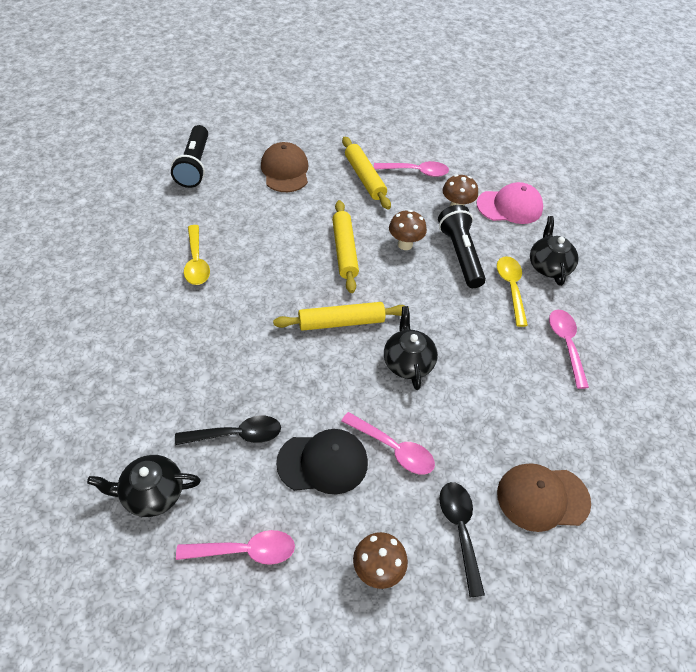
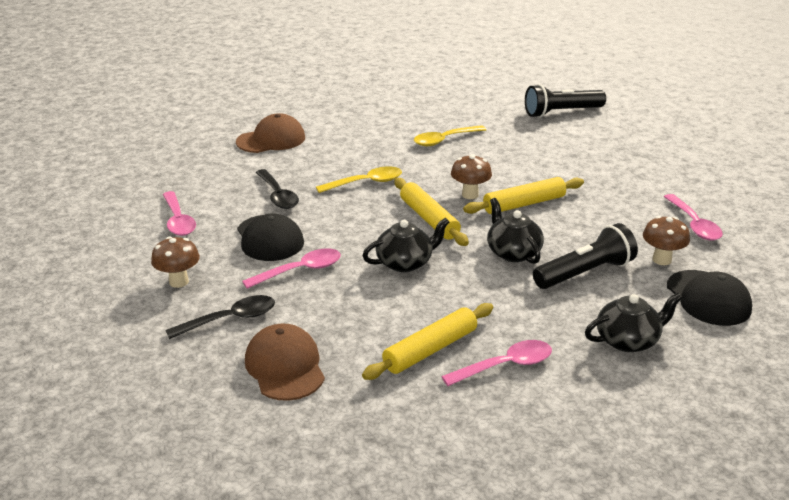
camera: 75 degrees right, 20 degrees down
black teapot [87,455,201,517] -> black teapot moved to [487,198,544,264]
brown cap [261,142,308,192] -> brown cap moved to [236,113,305,153]
pink spoon [341,412,435,474] -> pink spoon turned 135 degrees counterclockwise [242,248,341,289]
yellow rolling pin [342,137,391,209] -> yellow rolling pin moved to [362,303,493,380]
brown mushroom [389,210,427,250] -> brown mushroom moved to [451,154,492,199]
pink cap [477,182,543,224] -> black cap [667,270,752,326]
yellow spoon [497,256,528,327] -> yellow spoon moved to [316,166,402,193]

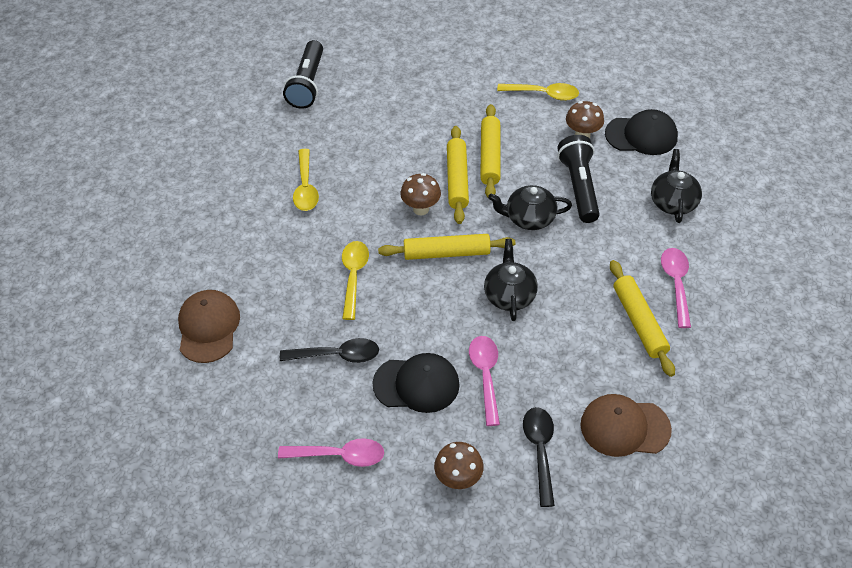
camera: 65 degrees left, 20 degrees up
pink spoon [664,194,723,241] -> yellow spoon [497,83,579,101]
none -> yellow rolling pin [480,104,501,197]

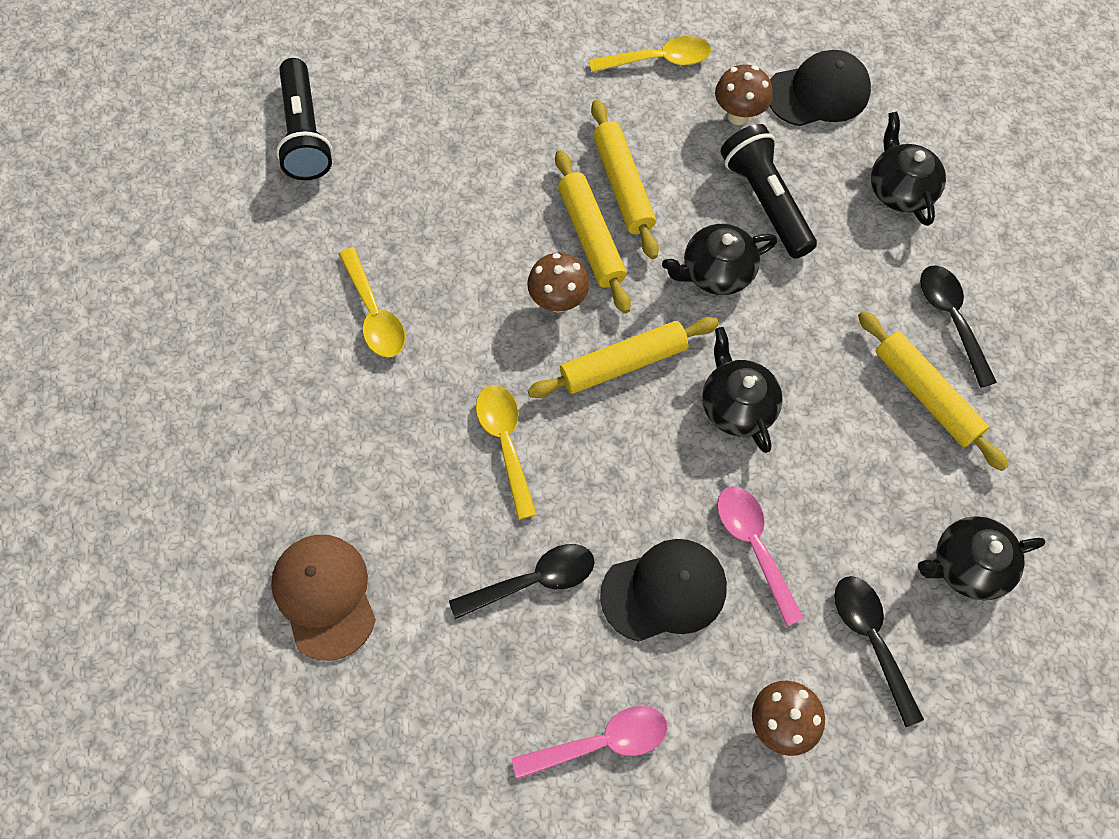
camera: 20 degrees left, 15 degrees up
brown cap [581,394,672,457] -> black teapot [918,516,1046,600]
pink spoon [661,248,691,328] -> black spoon [920,265,997,388]

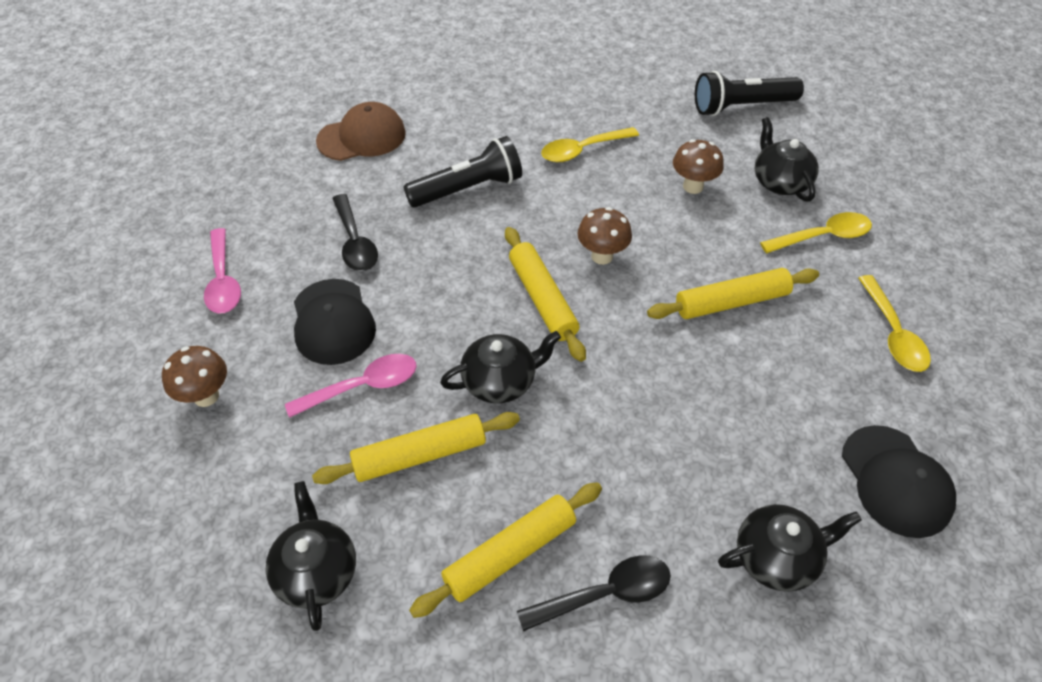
camera: 90 degrees right, 15 degrees down
yellow spoon [476,385,537,520] -> yellow spoon moved to [760,212,872,253]
yellow rolling pin [555,150,631,314] -> yellow rolling pin moved to [312,412,520,484]
black teapot [662,224,777,295] -> black teapot moved to [755,117,819,202]
brown mushroom [715,64,773,125] -> brown mushroom moved to [673,139,724,194]
black flashlight [720,124,817,259] -> black flashlight moved to [403,136,522,208]
black spoon [834,576,924,727] -> none

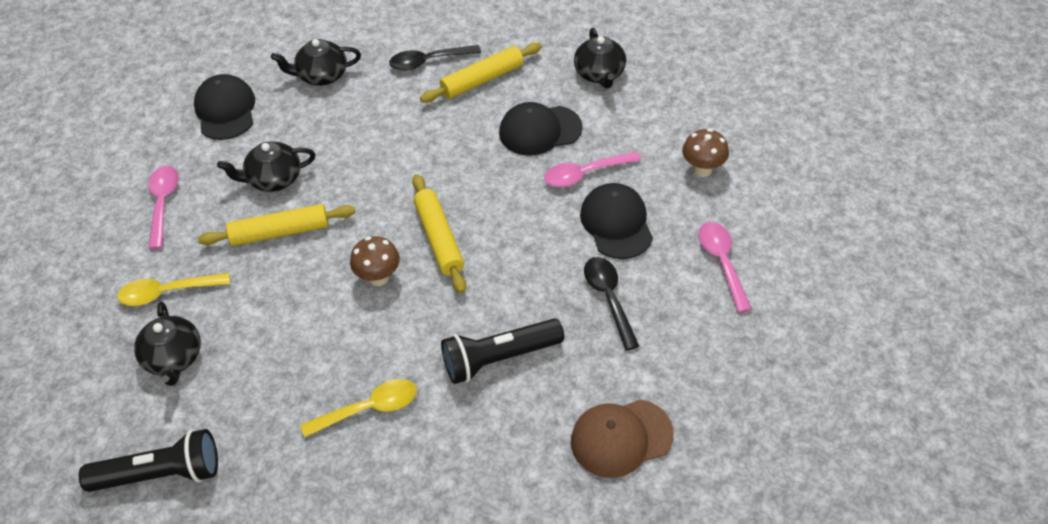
camera: 175 degrees left, 0 degrees up
yellow rolling pin [312,412,520,484] -> black cap [499,102,583,156]
black teapot [440,331,561,403] -> black teapot moved to [217,141,315,192]
brown mushroom [673,139,724,194] -> none
yellow spoon [858,275,931,372] -> pink spoon [148,166,179,249]

